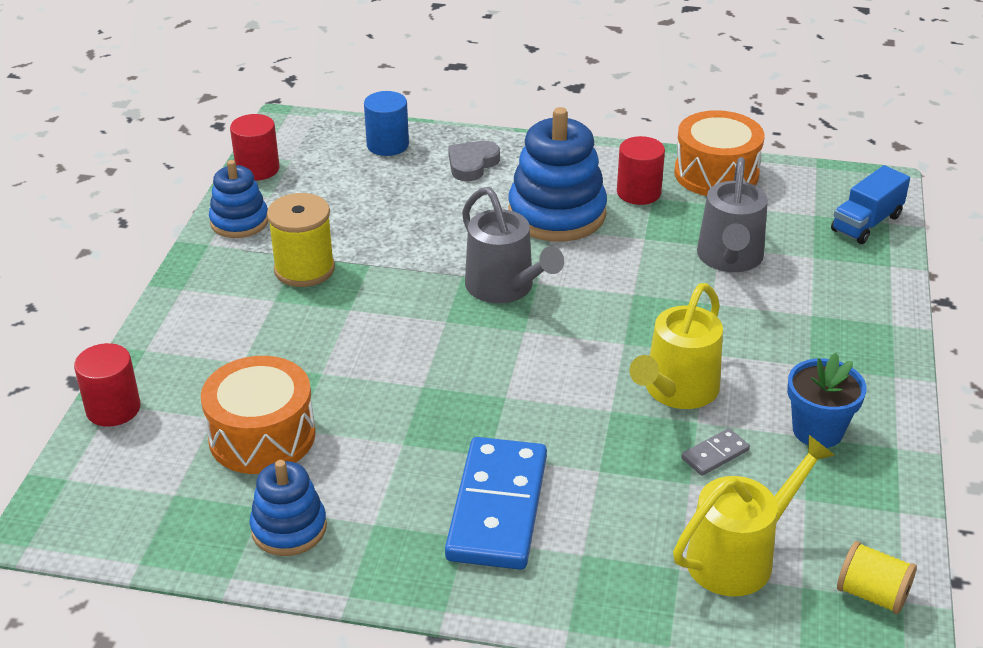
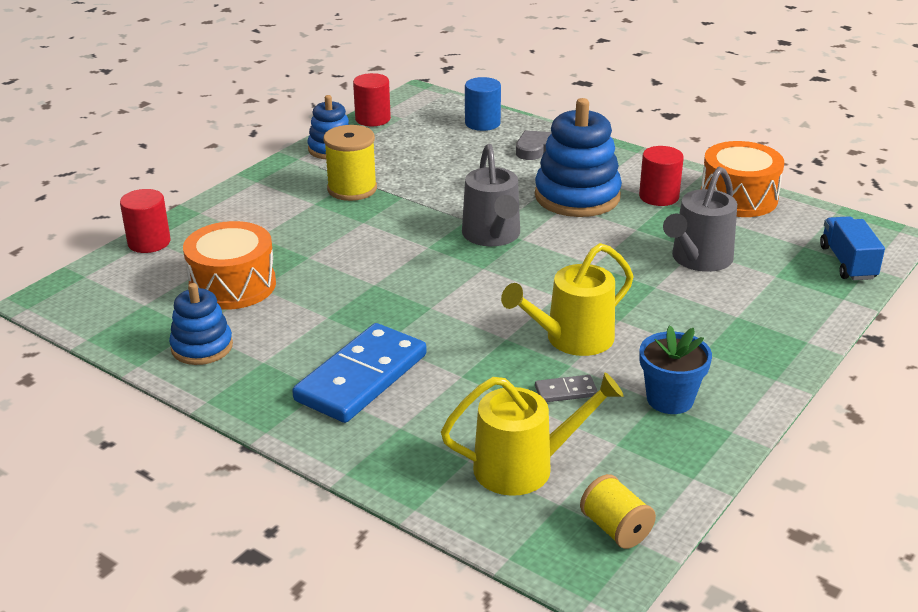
camera: 25 degrees right, 5 degrees down
blue truck [831,165,910,244] -> blue truck turned 105 degrees clockwise [820,216,885,280]

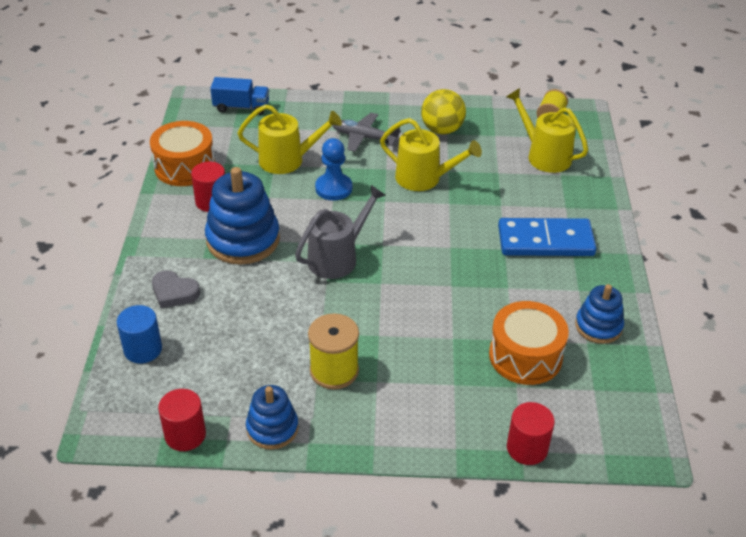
camera: 125 degrees left, 10 degrees up
grey domino [535,375,598,402] -> none
blue flower pot [640,325,712,414] -> yellow ball [421,89,466,134]
grey watering can [663,167,737,272] -> yellow watering can [238,104,342,174]
blue truck [820,216,885,280] -> blue truck turned 135 degrees counterclockwise [210,77,269,115]
none -> blue pawn [315,138,352,201]
none -> grey plane [332,113,401,152]

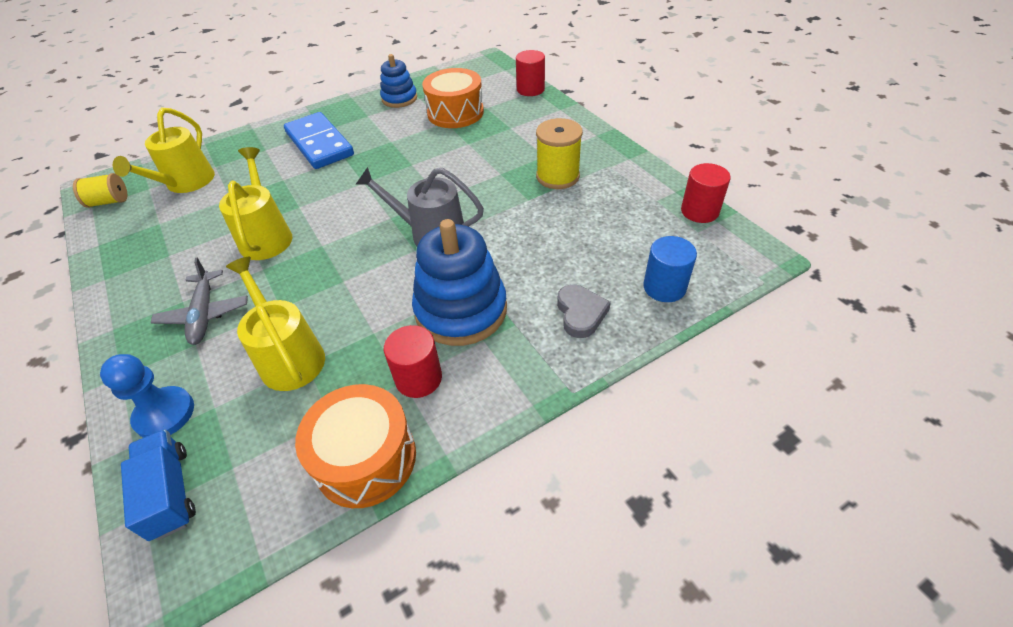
camera: 120 degrees left, 5 degrees up
blue stacking toy [246,385,299,450] -> none
blue pawn [315,138,352,201] -> blue pawn moved to [100,354,194,438]
yellow ball [421,89,466,134] -> none

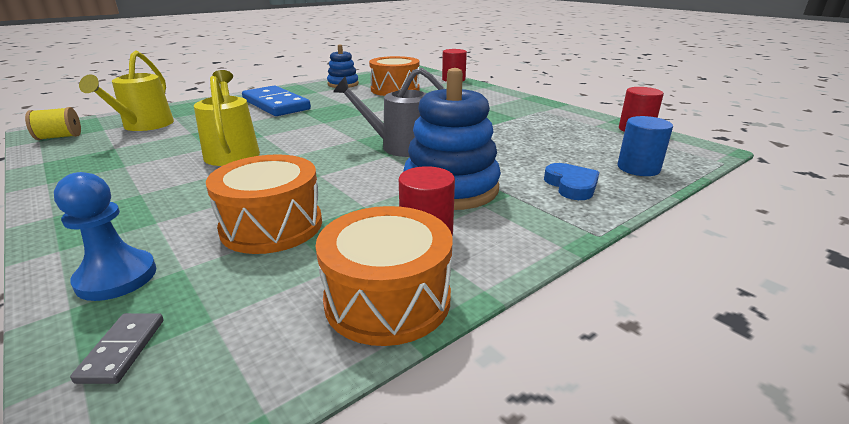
camera: 10 degrees left, 20 degrees down
blue truck [121,430,196,541] -> grey domino [70,313,164,384]
grey plane [150,258,248,345] -> none
yellow watering can [226,257,325,391] -> orange drum [206,154,322,254]
yellow spool [536,118,583,189] -> none
grey heart [557,284,611,338] -> blue heart [544,163,599,200]

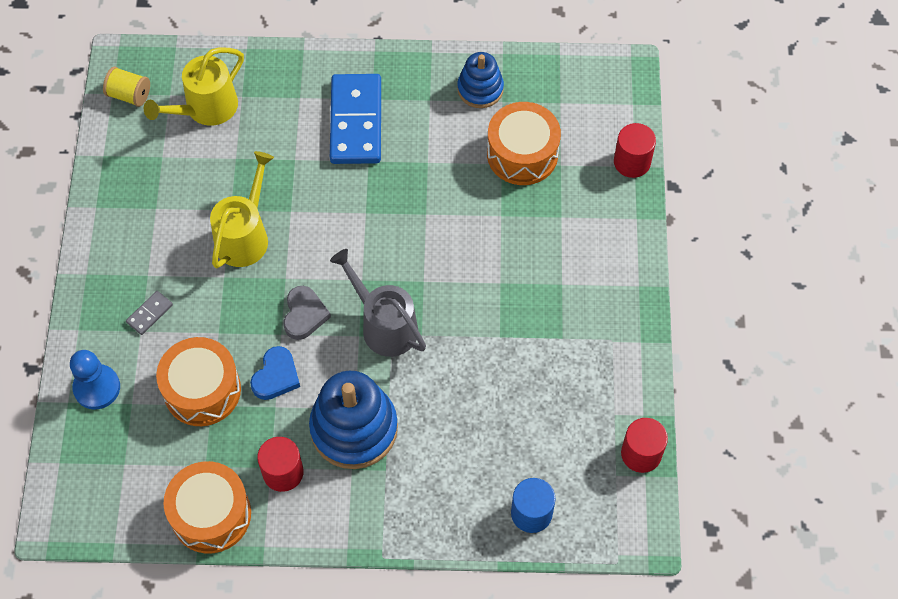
camera: 40 degrees right, 35 degrees up
grey domino [70,313,164,384] -> grey domino moved to [126,291,173,335]
blue heart [544,163,599,200] -> blue heart moved to [250,346,300,400]
none -> grey heart [283,286,331,340]

